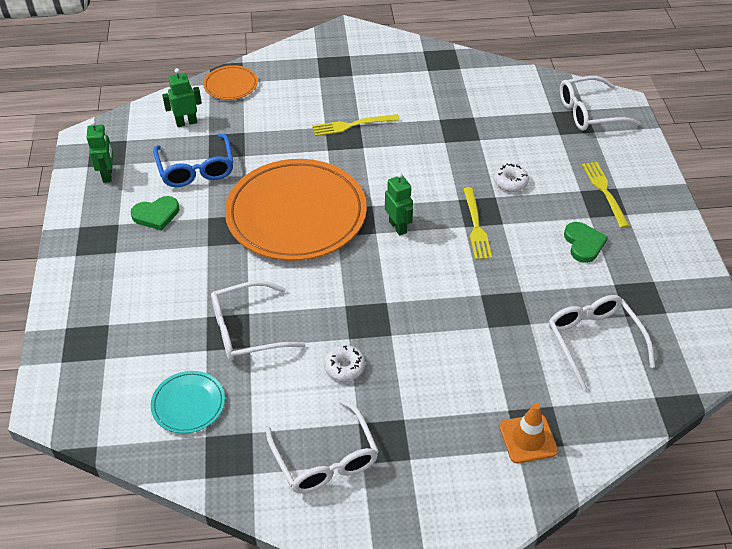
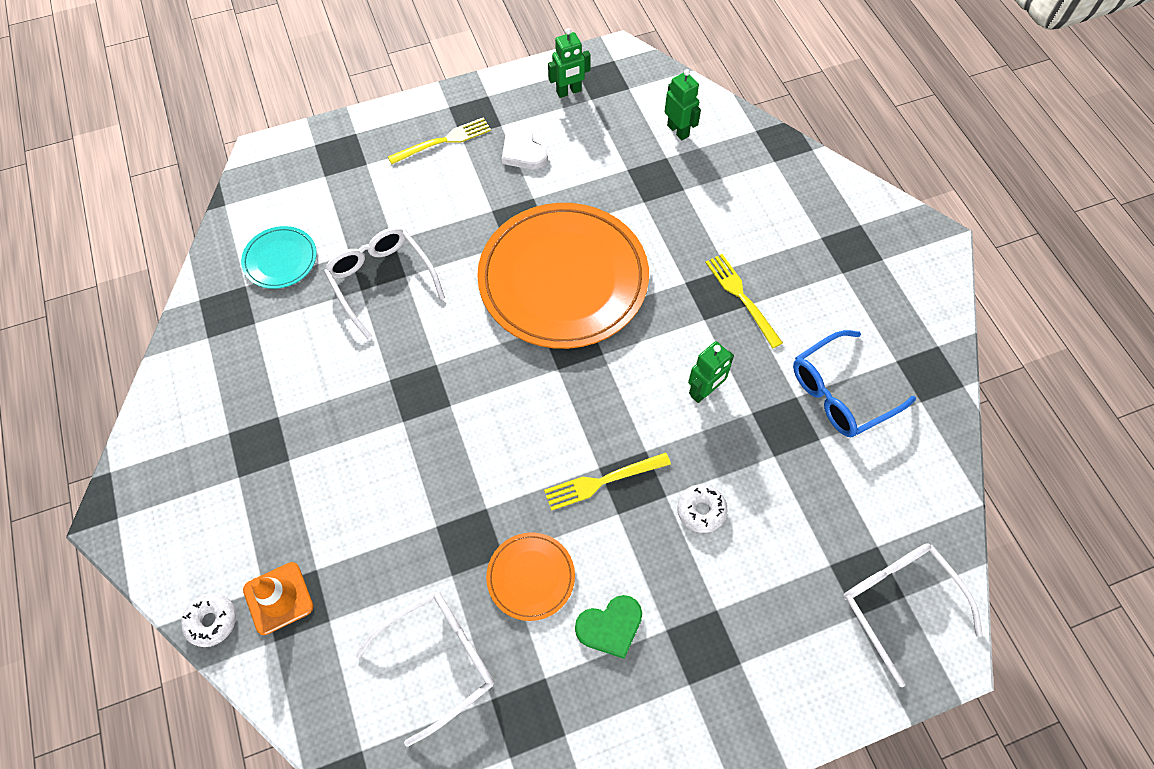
camera: 75 degrees right, 15 degrees up
green heart [131,196,179,231] -> white heart [502,126,548,169]
blue glasses [153,134,234,187] -> blue glasses moved to [793,330,916,437]
orange plate [203,65,258,100] -> orange plate moved to [486,532,575,621]
white glasses [266,399,379,494] -> none
white donut [324,345,365,381] -> white donut moved to [181,593,236,647]
green robot [385,172,413,236] -> green robot moved to [688,341,734,403]
yellow fork [582,162,629,228] -> yellow fork moved to [388,117,491,164]

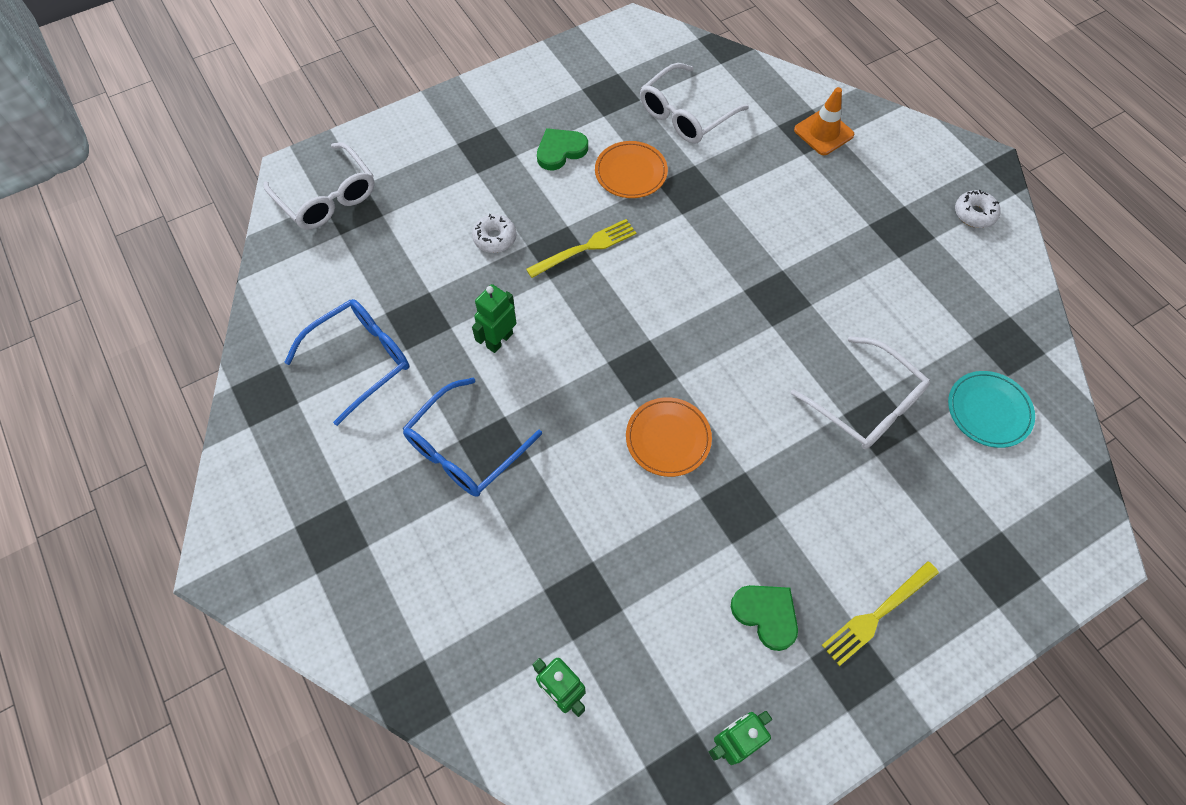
camera: 170 degrees right, 0 degrees up
white donut [181,593,236,647] -> white donut moved to [955,190,1001,228]
orange plate [477,203,649,349] -> orange plate [626,397,712,477], size x0.44
white heart [502,126,548,169] -> green heart [731,585,798,651]
yellow fork [705,254,783,348] -> blue glasses [402,378,542,496]

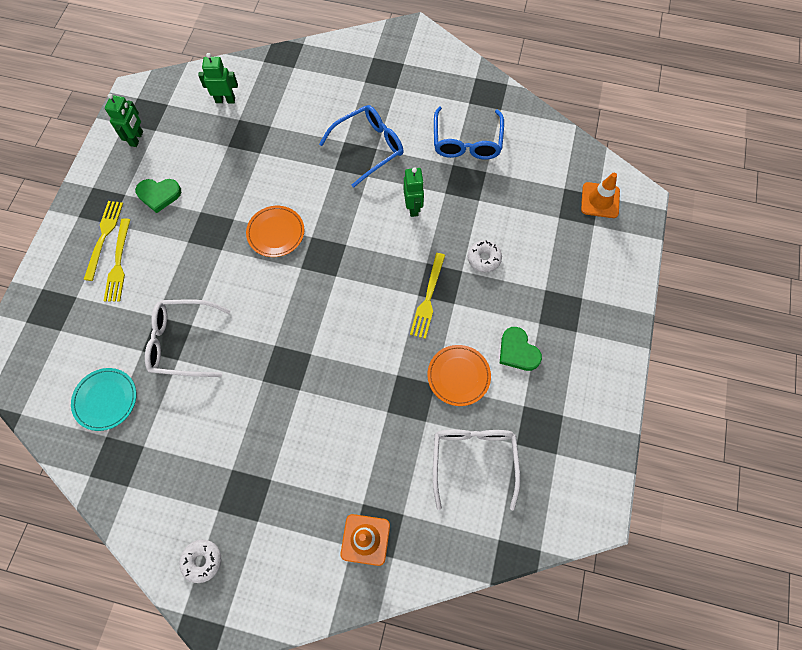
camera: 135 degrees right, 5 degrees up
white glasses [263,142,375,230] -> orange traffic cone [581,173,620,218]
blue glasses [402,378,542,496] -> blue glasses turned 60 degrees clockwise [319,105,403,188]
green heart [537,128,588,170] -> green heart turned 135 degrees clockwise [500,327,542,371]
none -> yellow fork [104,218,130,302]

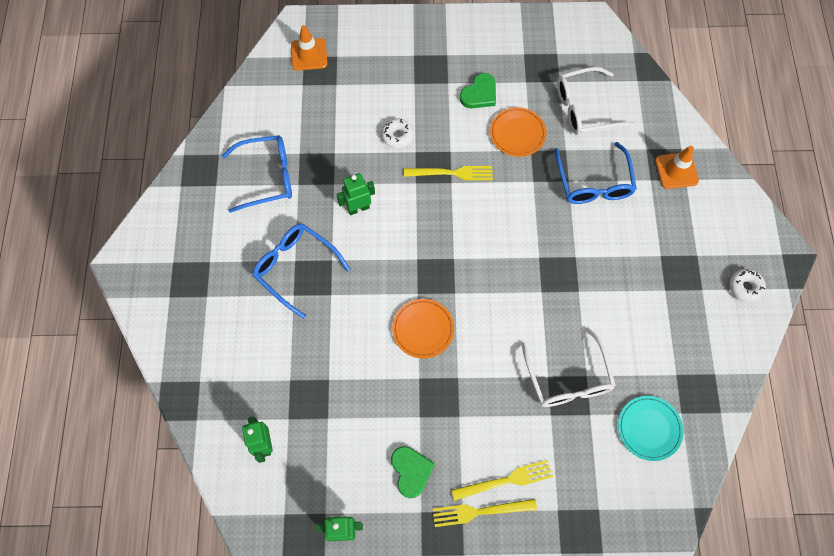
camera: 105 degrees left, 0 degrees up
none -> blue glasses [555,142,637,204]

